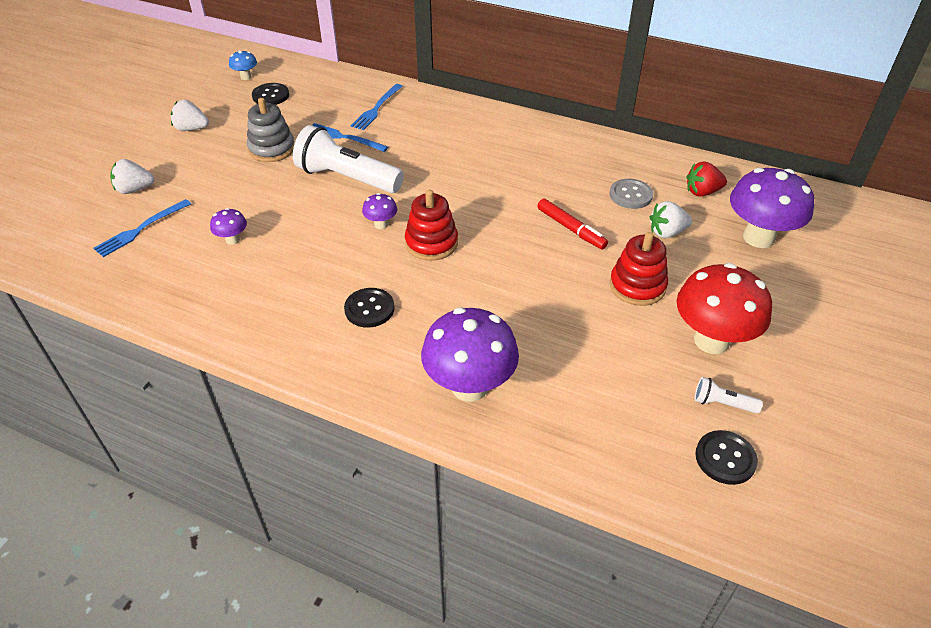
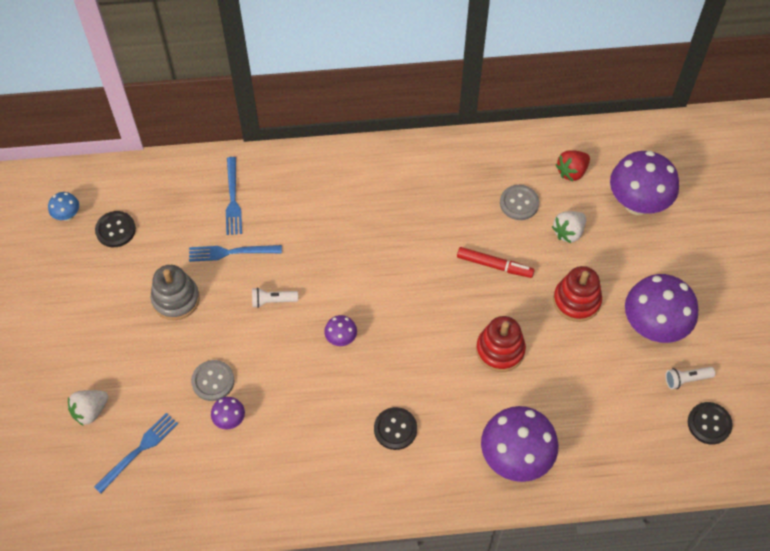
camera: 30 degrees left, 15 degrees up
blue fork [93,199,191,257] -> blue fork turned 150 degrees counterclockwise [94,413,178,493]
white strawberry [171,100,209,131] -> none
white flashlight [293,125,404,193] -> white flashlight [252,287,298,308], size x0.43
red stacking toy [405,190,458,261] -> red stacking toy moved to [476,316,526,372]
red mushroom [677,263,772,354] -> purple mushroom [625,274,698,343]
none -> grey button [191,360,234,401]

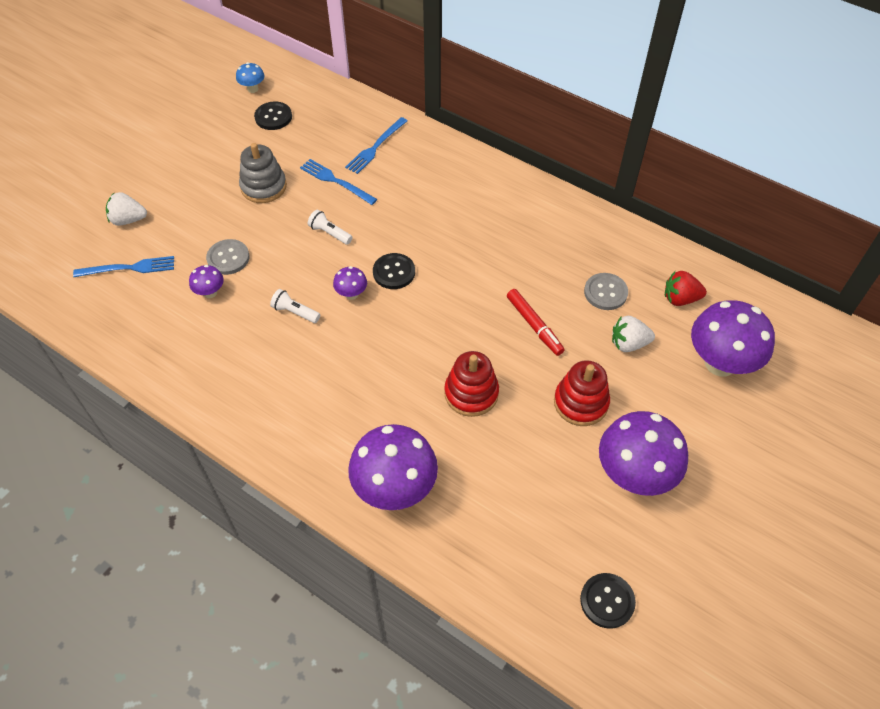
camera: 40 degrees right, 5 degrees down
black button [374,407,417,450] -> black button moved to [373,253,415,289]
white flashlight [665,367,715,389] -> white flashlight moved to [270,289,320,323]

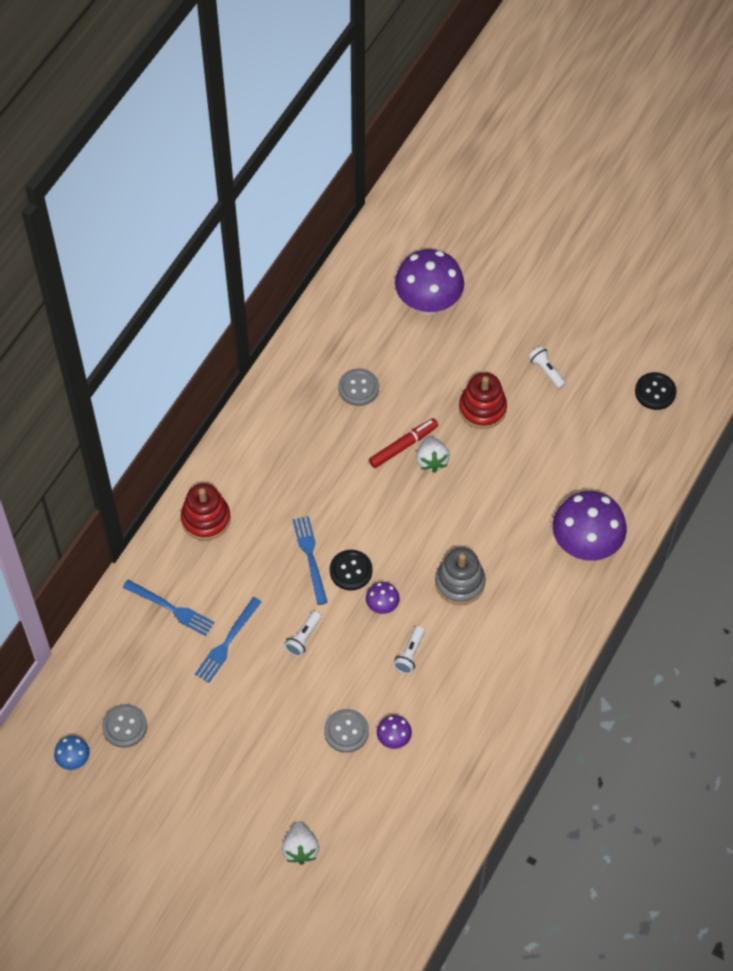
camera: 95 degrees left, 5 degrees up
blue fork [73,256,174,277] -> blue fork moved to [293,516,328,605]
grey stacking toy [239,143,287,203] -> grey stacking toy moved to [435,548,486,605]
black button [254,102,292,130] -> grey button [102,704,147,748]
red stacking toy [444,351,499,417] -> red stacking toy moved to [181,483,231,541]
purple mushroom [599,411,688,496] -> white flashlight [528,346,566,389]
white strawberry [612,316,655,352] -> white strawberry moved to [416,436,450,473]
red strawberry [665,271,707,306] -> none

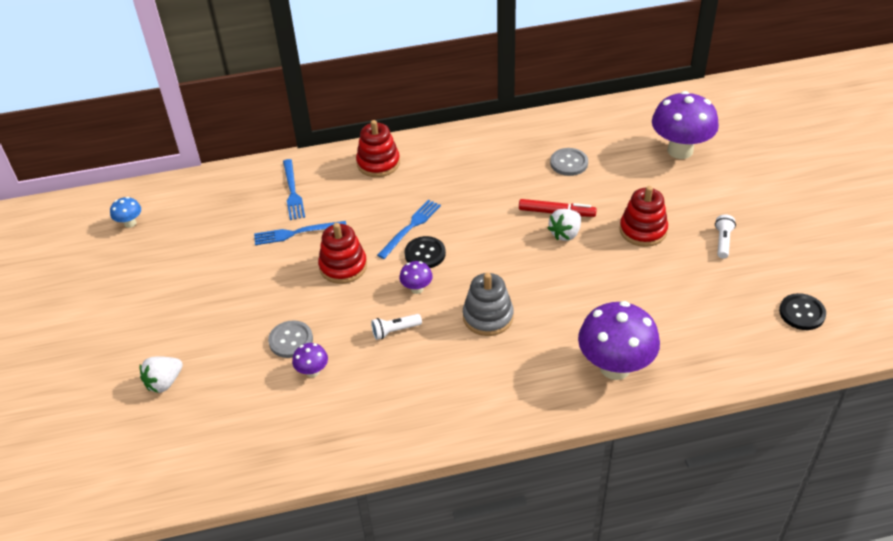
camera: 50 degrees right, 15 degrees down
grey button [102,704,147,748] -> none
white flashlight [284,611,322,657] -> red stacking toy [318,223,367,284]

